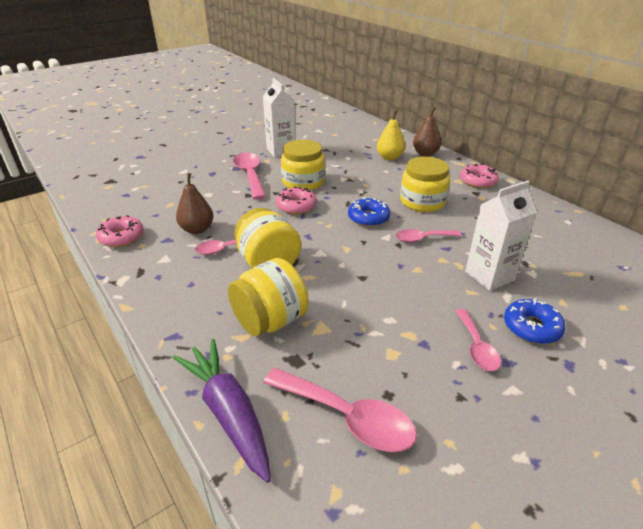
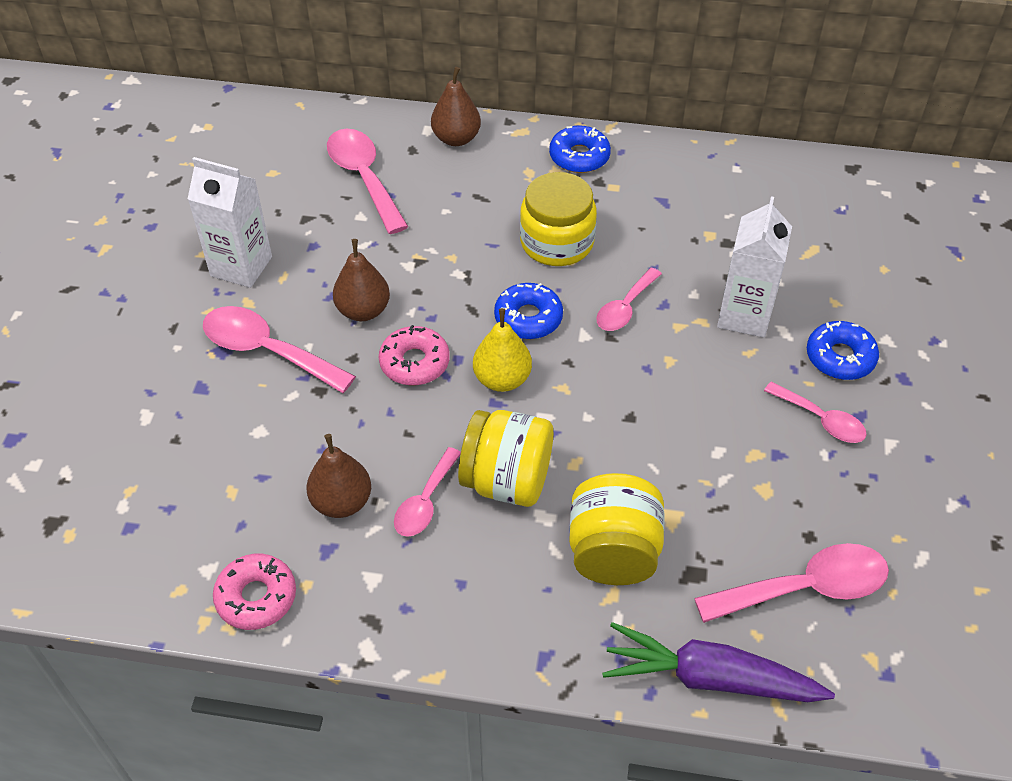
camera: 45 degrees left, 15 degrees up
yellow jar [281,140,325,190] -> brown pear [333,239,390,321]
yellow pear [377,110,405,160] -> yellow pear moved to [473,308,532,392]
pink donut [460,164,499,188] -> blue donut [549,126,611,173]
none -> pink spoon [327,129,408,234]

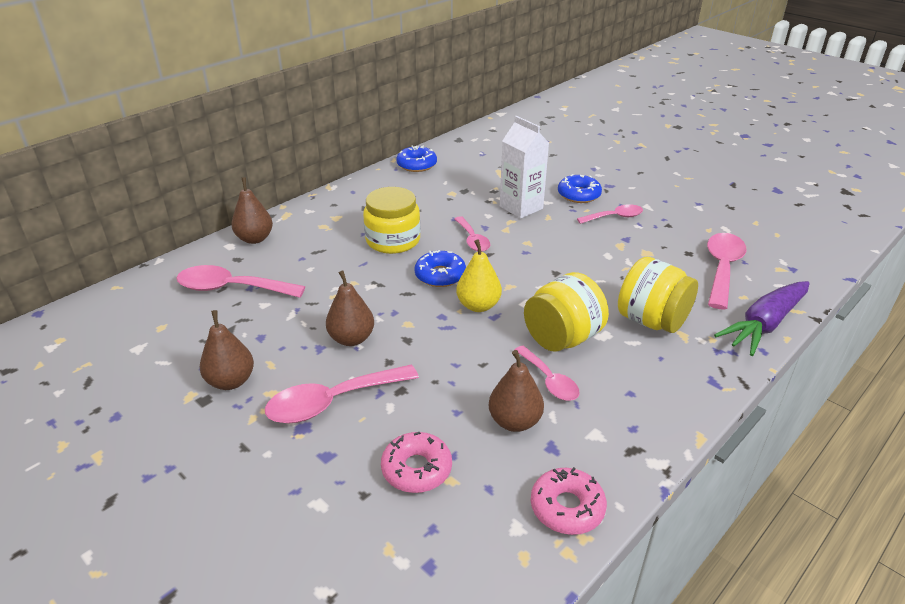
camera: 55 degrees left, 15 degrees down
white carton [188,157,272,288] -> brown pear [200,310,254,390]
pink donut [379,325,450,385] -> pink donut moved to [381,432,452,493]
blue donut [549,126,611,173] -> blue donut moved to [396,146,437,172]

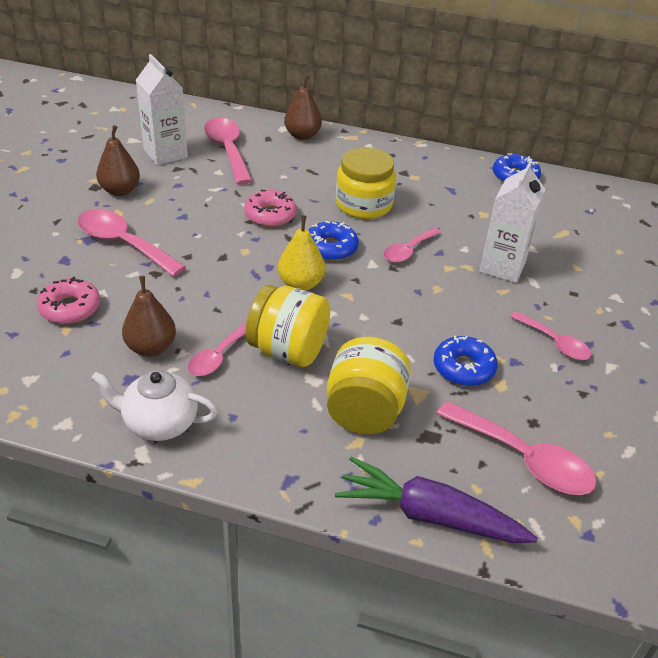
camera: 60 degrees right, 5 degrees up
brown pear [326,270,374,346] -> none
pink donut [531,467,607,535] -> pink donut moved to [244,190,296,227]
blue donut [558,174,602,203] -> blue donut moved to [434,335,498,386]
pink spoon [707,233,747,310] -> pink spoon turned 45 degrees clockwise [437,401,597,495]
none -> white teapot [91,370,218,441]
none -> white carton [136,54,188,165]

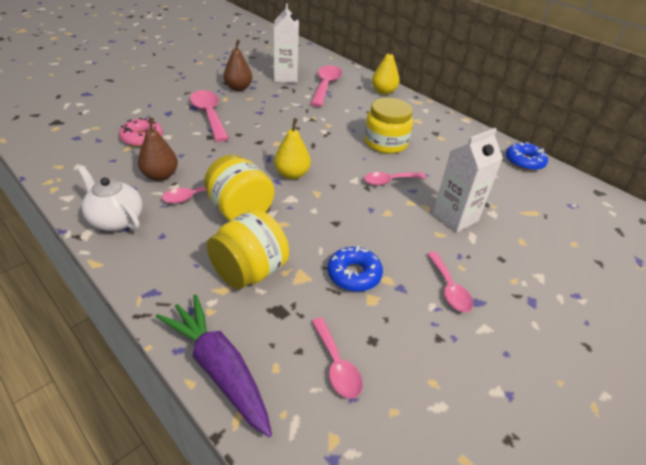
camera: 30 degrees right, 0 degrees up
pink donut [244,190,296,227] -> none
brown pear [284,75,322,140] -> yellow pear [372,45,400,95]
blue donut [308,221,359,261] -> none
pink spoon [437,401,597,495] -> pink spoon [311,318,363,399], size x0.62

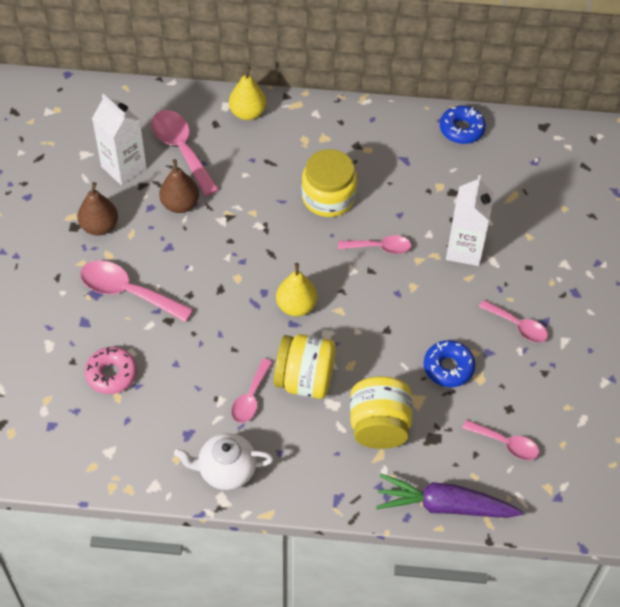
camera: 40 degrees left, 15 degrees up
brown pear [138,117,178,181] -> brown pear moved to [159,159,199,213]
pink spoon [364,172,426,186] -> pink spoon turned 120 degrees counterclockwise [338,235,412,254]

